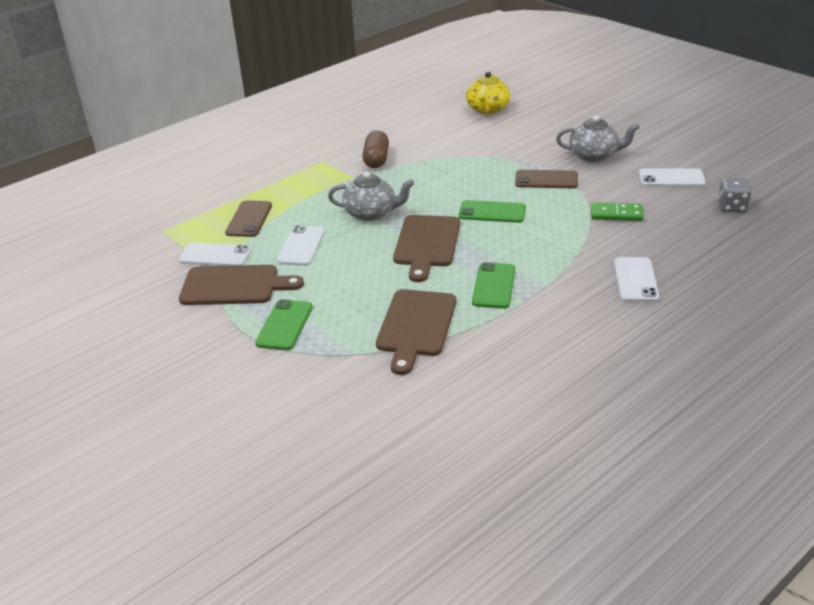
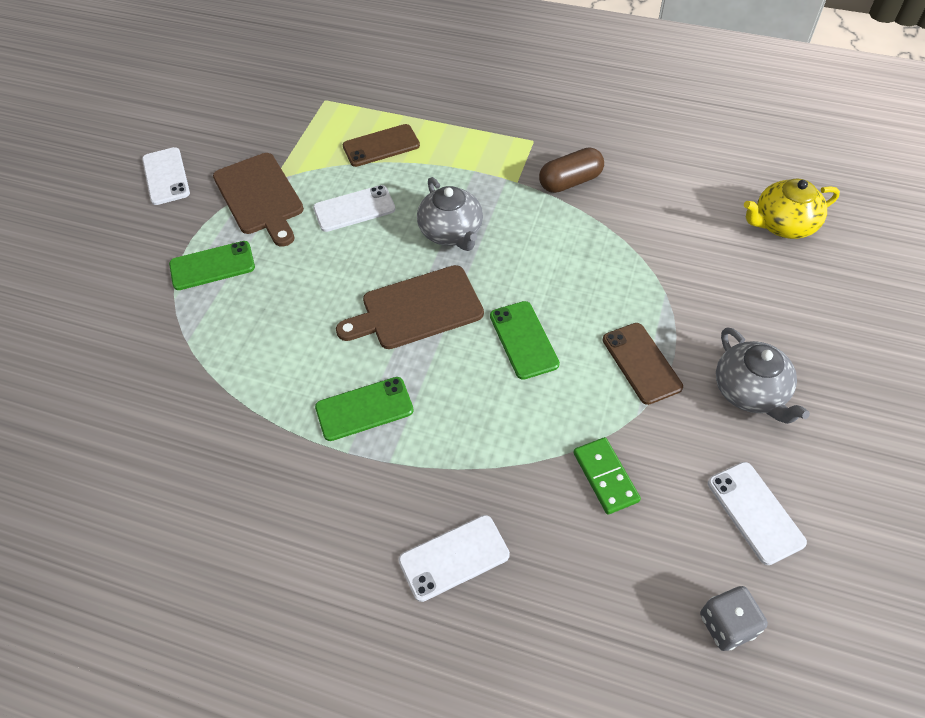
camera: 60 degrees right, 20 degrees up
white phone [179,242,252,266] -> white phone moved to [142,147,190,205]
brown cutting board [376,289,456,375] -> none

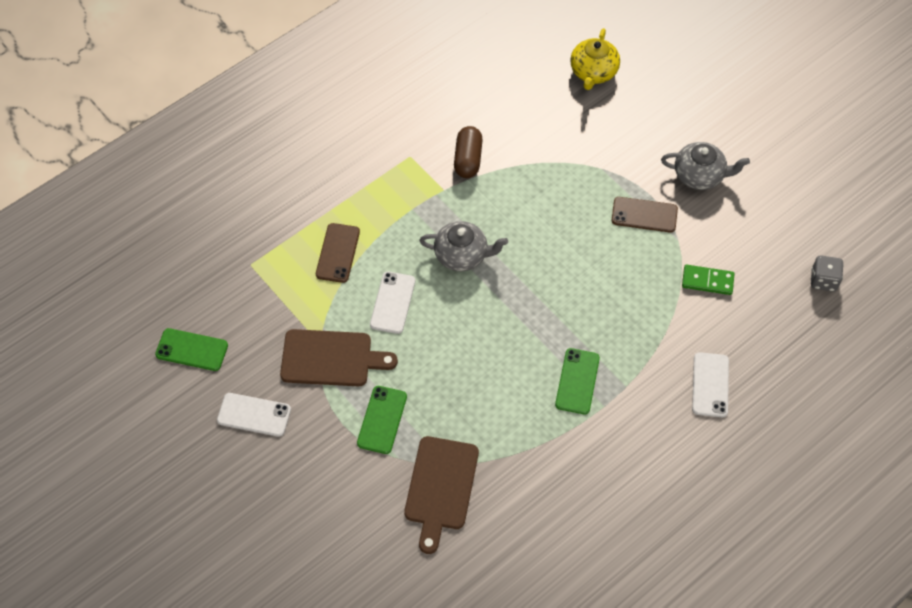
camera: 60 degrees left, 5 degrees up
brown cutting board [336,265,484,349] -> brown cutting board moved to [404,436,479,554]
green phone [490,301,560,380] -> green phone moved to [155,328,228,371]
white phone [708,462,807,565] -> none

